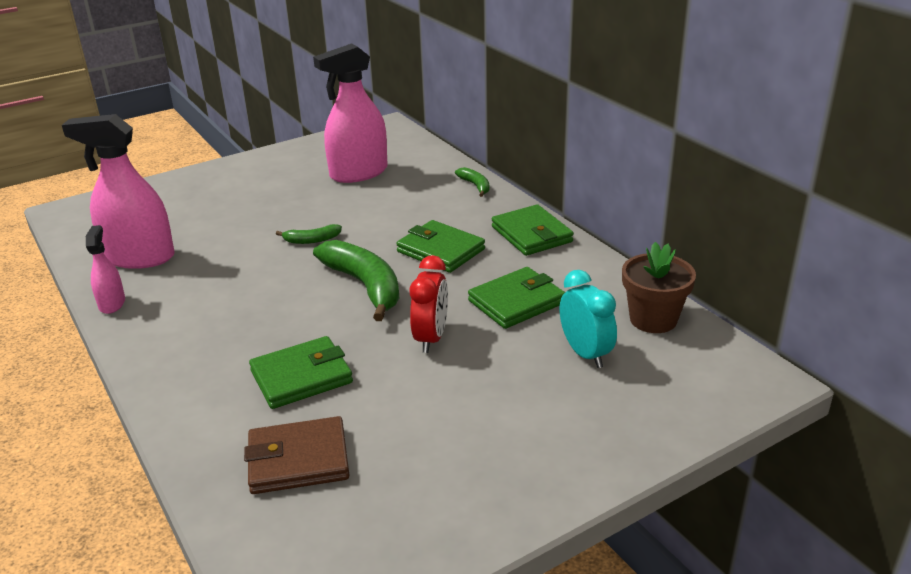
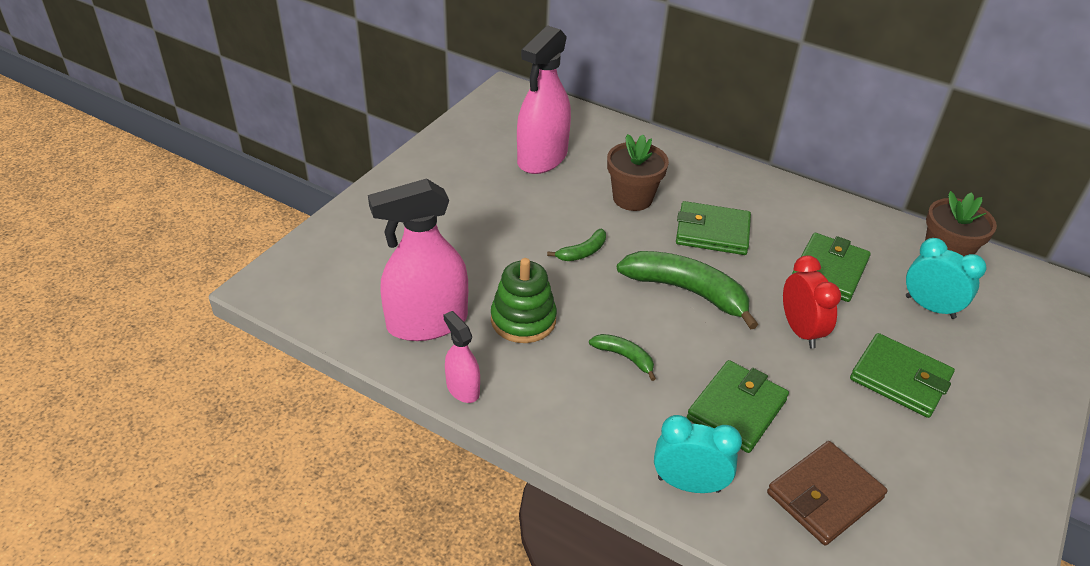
camera: 30 degrees left, 10 degrees up
green banana [455,167,489,197] -> green banana moved to [589,334,656,381]
green wallet [492,204,574,256] -> green wallet moved to [850,333,955,418]
none -> green stacking toy [491,258,557,343]
none -> brown flower pot [607,134,669,211]
none -> turquoise clock [654,415,742,493]

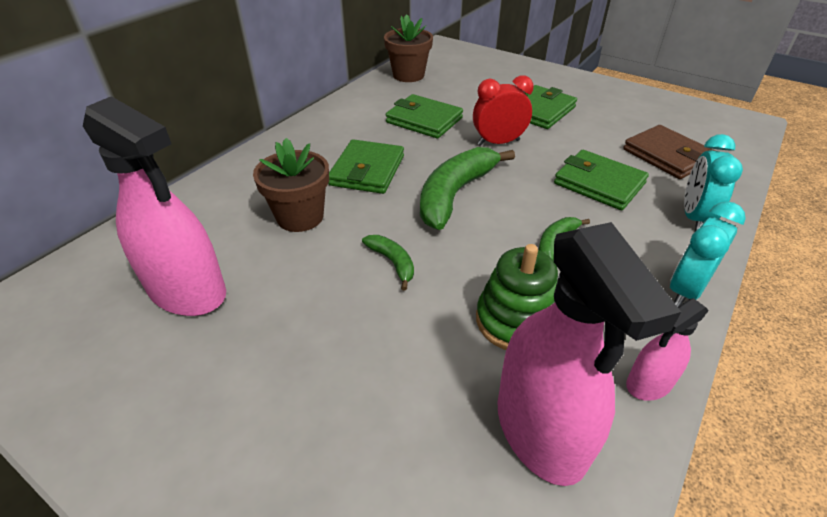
camera: 85 degrees left, 0 degrees up
turquoise clock [906,238,987,319] -> turquoise clock moved to [670,201,746,307]

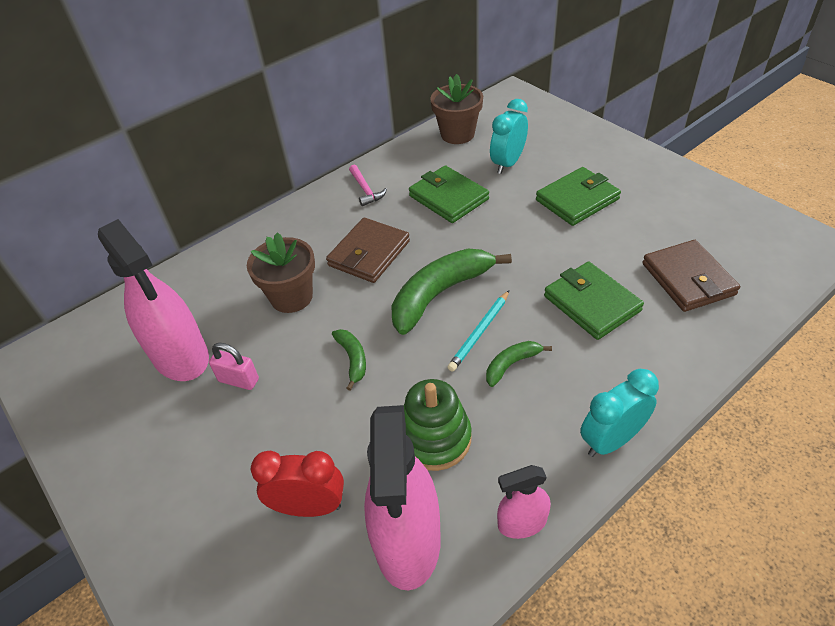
camera: 20 degrees right, 5 degrees up
green wallet [328,139,404,194] -> brown wallet [326,218,410,283]
red clock [473,75,534,146] -> red clock moved to [251,450,344,517]
turquoise clock [684,134,743,231] -> turquoise clock moved to [490,99,528,174]
none -> pink padlock [209,343,259,390]
none -> pink hammer [349,165,387,206]
none -> turquoise pencil [448,290,509,372]

